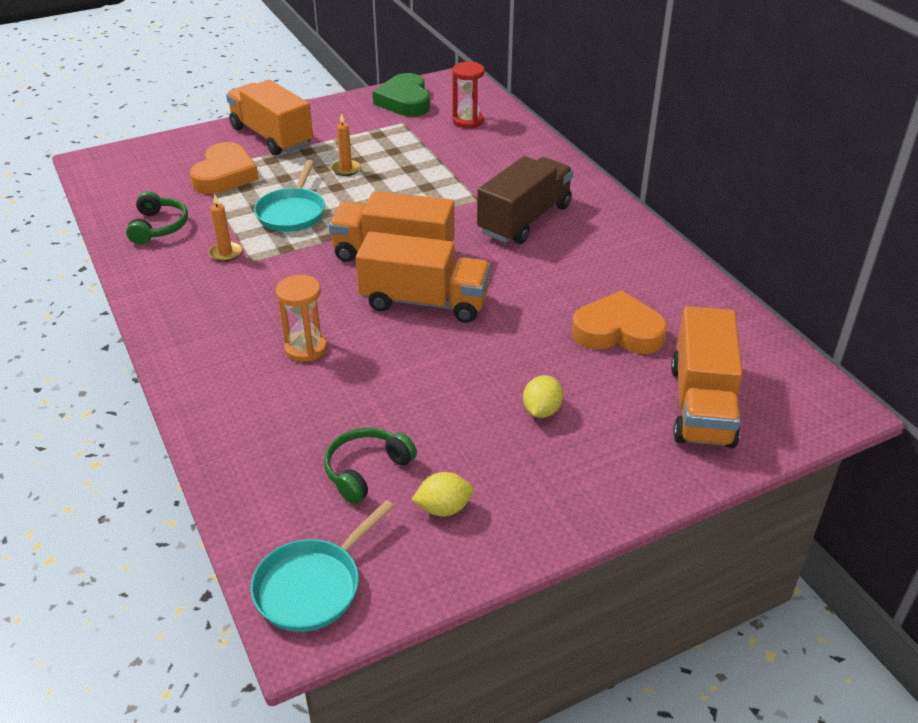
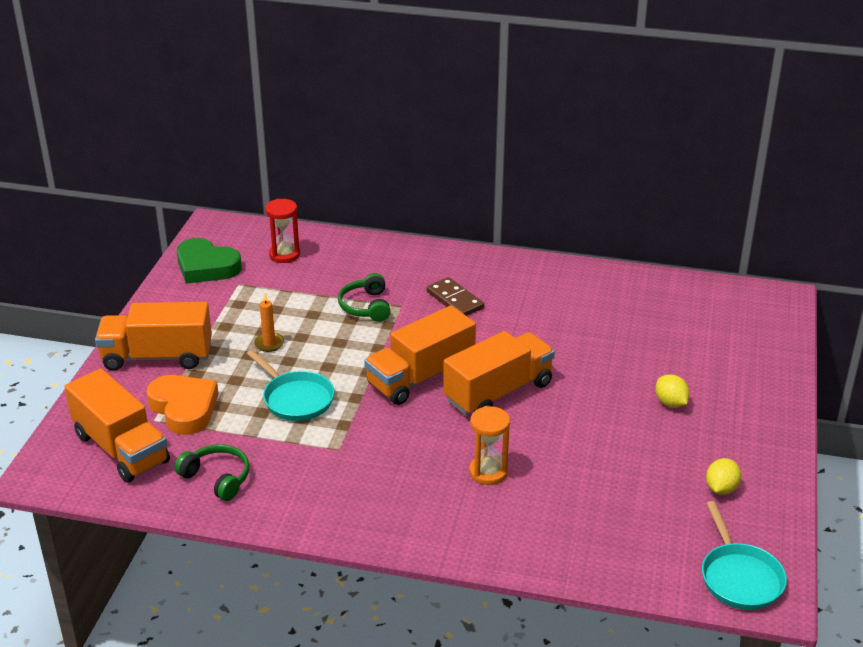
camera: 50 degrees left, 5 degrees down
orange candle [208,194,242,262] -> none
green headphones [324,427,417,504] -> green headphones moved to [338,273,391,322]
brown truck [477,156,573,244] -> brown domino [427,277,484,316]
orange heart [572,290,668,354] -> none
orange truck [671,306,742,448] -> orange truck moved to [65,368,170,483]

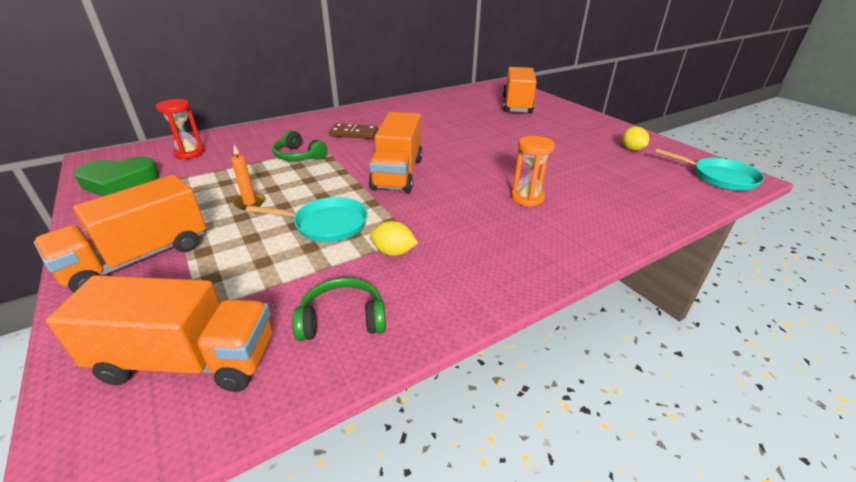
camera: 45 degrees left, 0 degrees up
orange heart [146,375,219,435] -> none
orange truck [443,331,555,415] -> orange truck moved to [503,67,537,113]
yellow lemon [656,374,690,408] -> yellow lemon moved to [370,221,418,256]

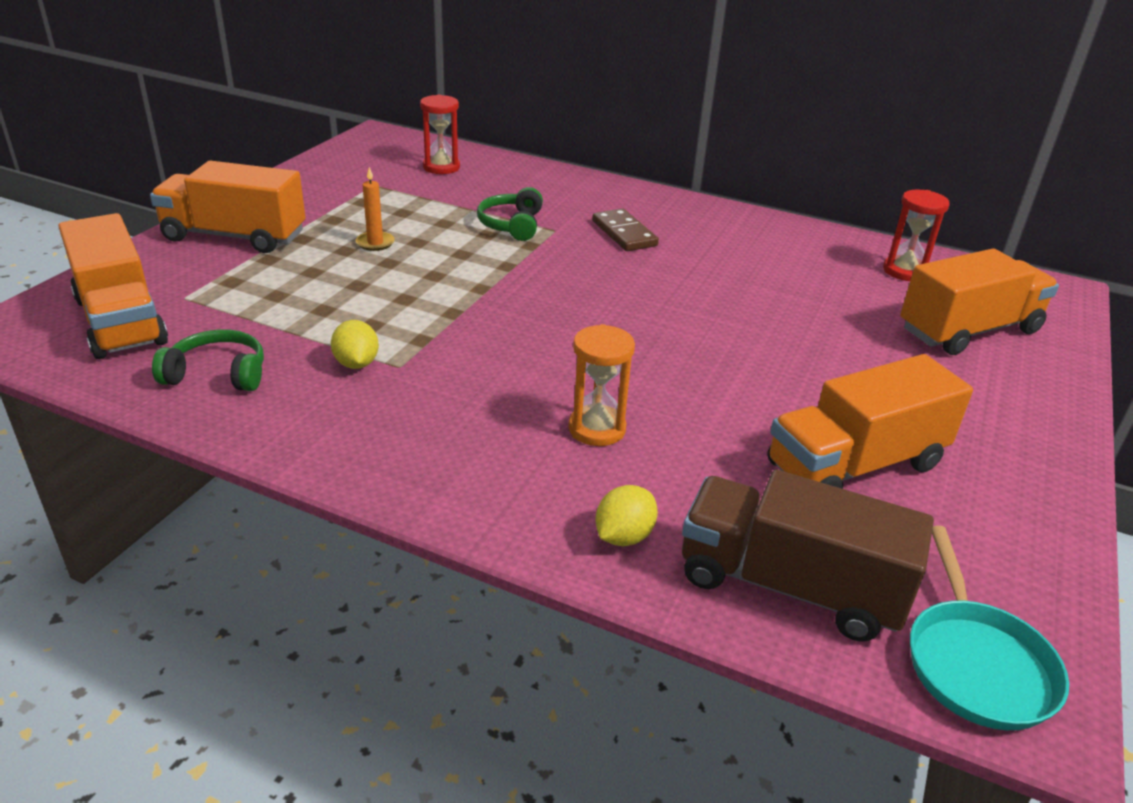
camera: 55 degrees right, 0 degrees up
green heart [74,157,160,196] -> none
turquoise pan [246,197,368,242] -> none
green headphones [292,277,386,341] -> green headphones turned 45 degrees counterclockwise [152,329,264,391]
orange truck [369,112,423,193] -> orange truck moved to [768,354,973,489]
yellow lemon [622,127,649,151] -> yellow lemon moved to [595,485,658,546]
none -> brown truck [682,470,934,642]
none -> red hourglass [883,190,950,281]

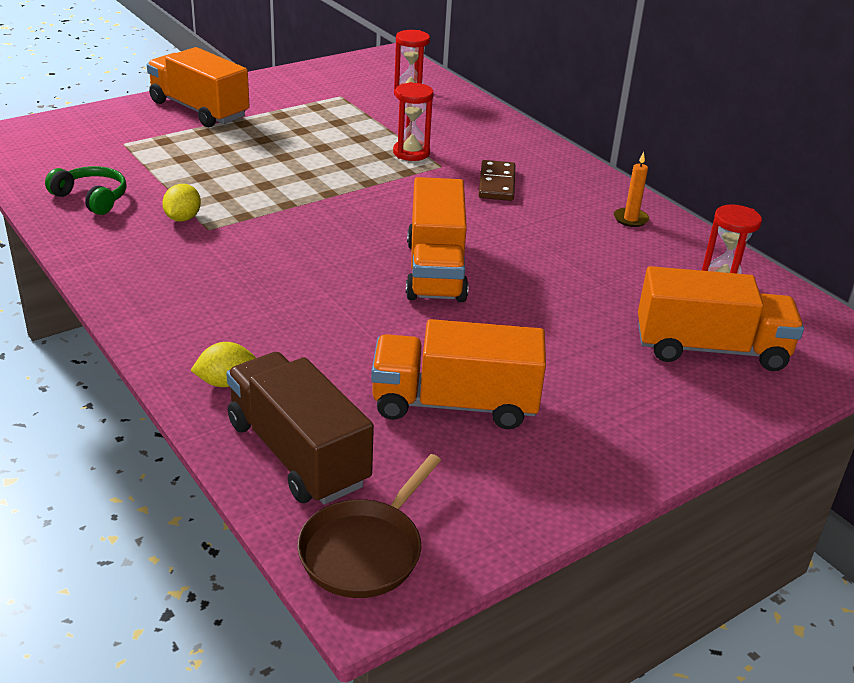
camera: 30 degrees right, 0 degrees up
orange truck [58,213,168,359] -> orange truck moved to [406,177,469,302]
orange candle [356,167,395,251] -> orange candle moved to [614,152,649,227]
green headphones [477,187,543,241] -> red hourglass [393,82,434,161]
orange hourglass [568,324,635,446] -> none
turquoise pan [910,526,1069,730] -> brown pan [297,454,441,598]

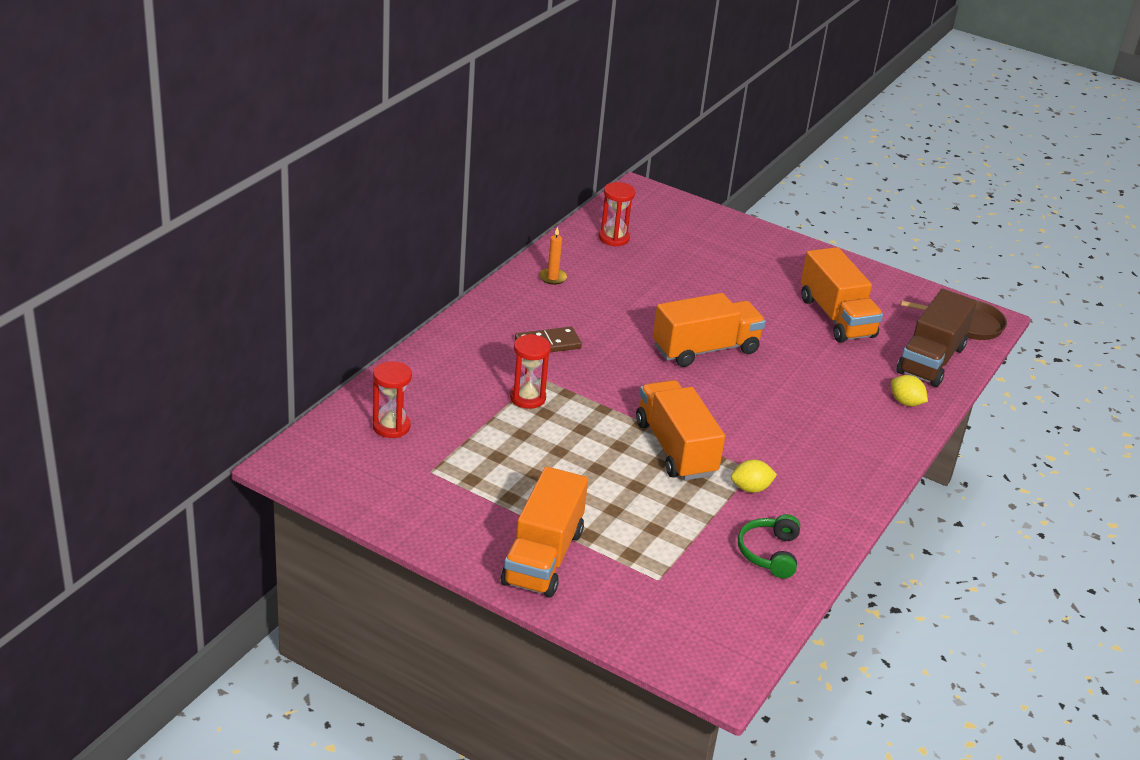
camera: 115 degrees left, 0 degrees up
orange truck [638,266,804,371] -> orange truck moved to [636,380,725,481]

